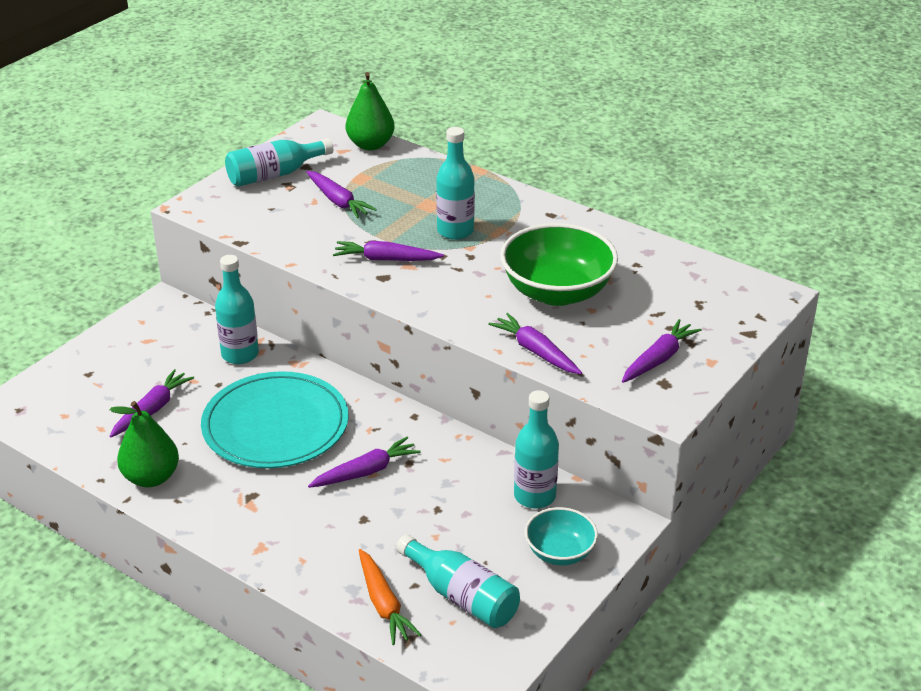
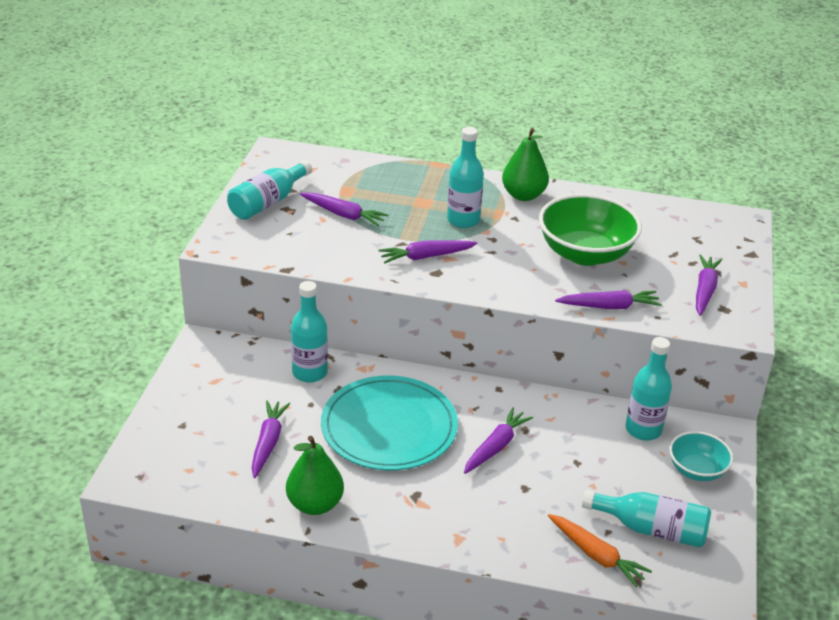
camera: 25 degrees left, 0 degrees up
green pear [346,72,395,150] -> green pear moved to [502,128,549,201]
purple carrot [488,313,582,374] -> purple carrot turned 150 degrees clockwise [555,290,662,309]

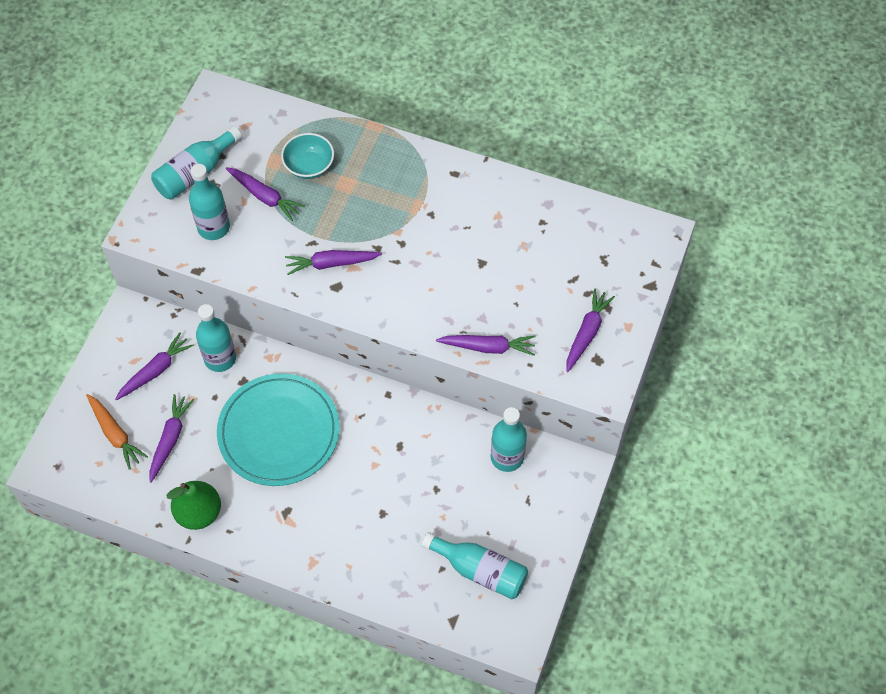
camera: 10 degrees right, 25 degrees up
turquoise bottle [447,127,484,228] -> turquoise bottle moved to [189,164,230,240]
purple carrot [464,407,533,474] -> purple carrot moved to [115,333,194,401]
green pear [502,128,549,201] -> none
green bowl [539,194,642,266] -> none
orange carrot [548,514,652,587] -> orange carrot moved to [86,394,148,470]
turquoise bowl [669,431,733,481] -> turquoise bowl moved to [281,133,334,179]

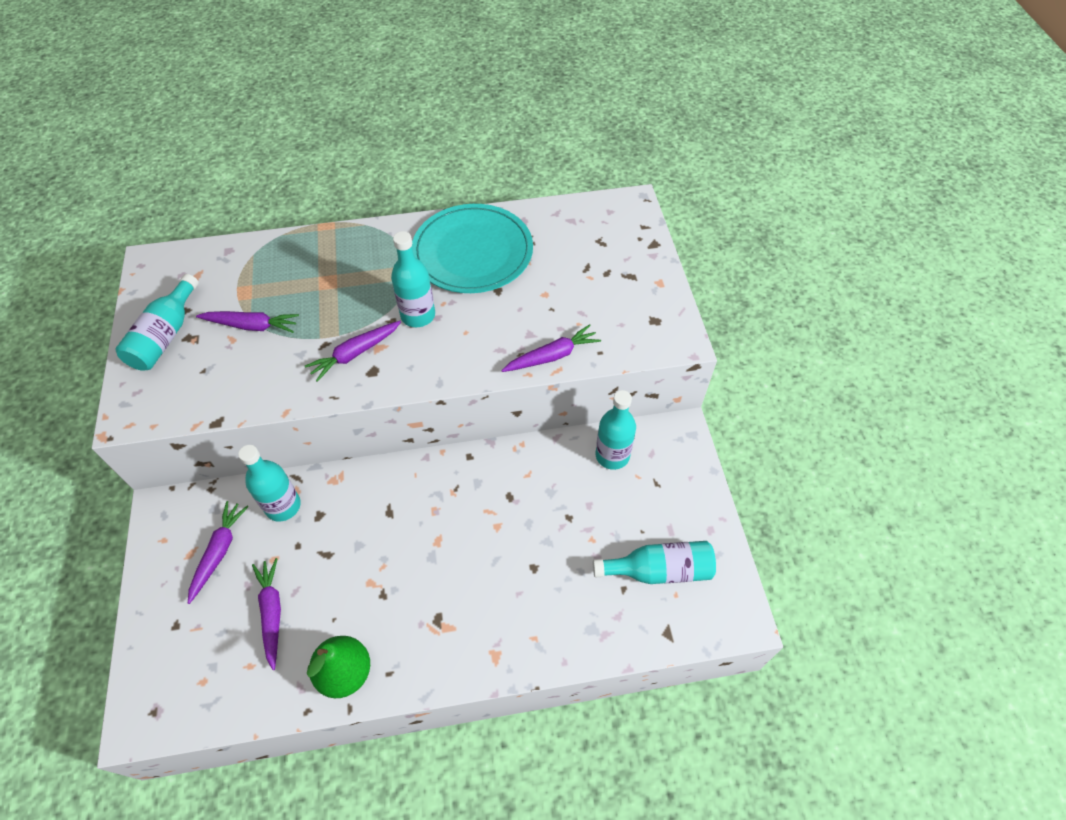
camera: 30 degrees left, 5 degrees down
orange carrot [86,394,148,470] -> none
turquoise bottle [189,164,230,240] -> turquoise bottle moved to [391,231,435,327]
turquoise plate [217,373,340,486] -> turquoise plate moved to [412,204,533,293]
turquoise bowl [281,133,334,179] -> none
purple carrot [567,288,615,372] -> none

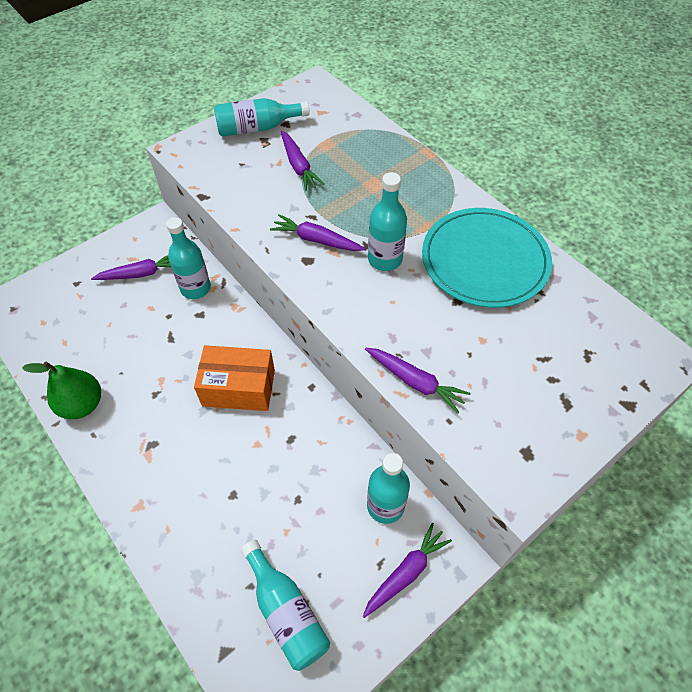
camera: 60 degrees right, 0 degrees up
purple carrot [252,558,281,670] -> purple carrot moved to [363,523,452,618]
none -> orange box [194,345,275,411]

